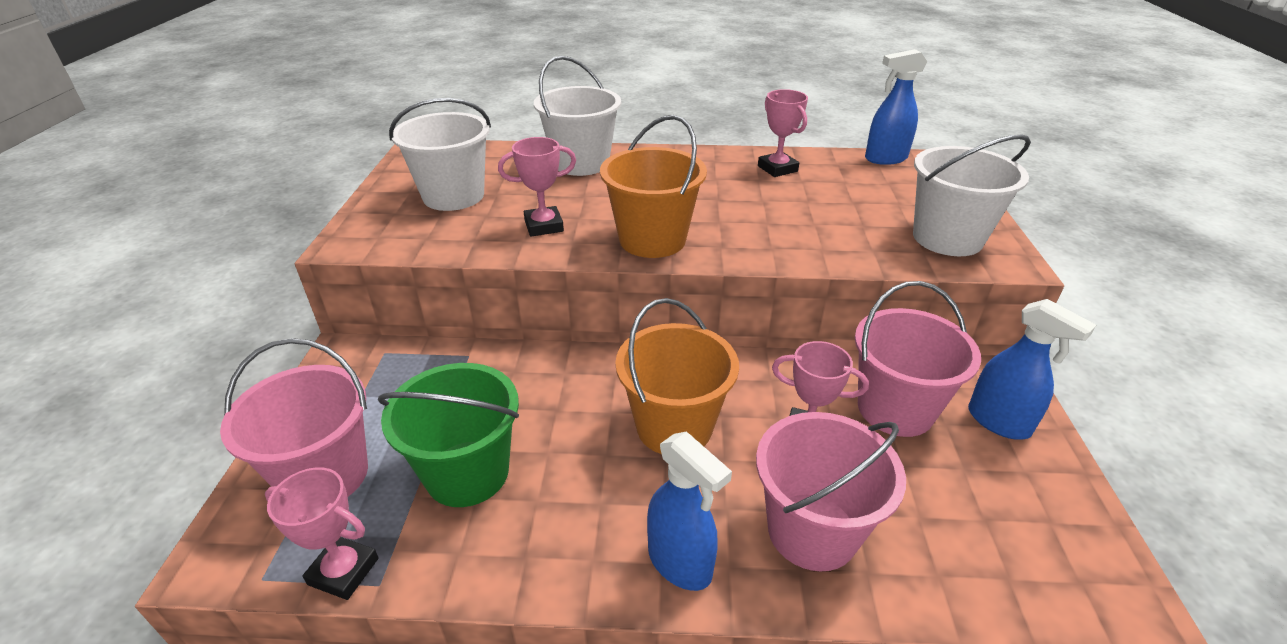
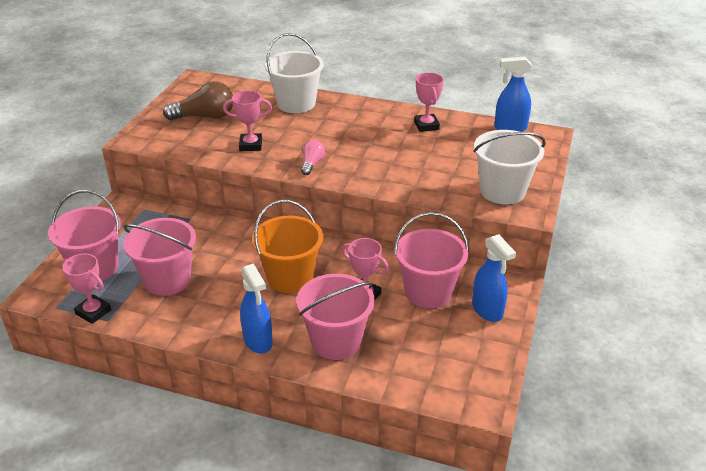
camera: 15 degrees right, 0 degrees up
green bucket [378,363,519,507] -> pink bucket [123,218,196,296]
white bucket [389,98,491,211] -> brown light bulb [163,81,233,120]
orange bucket [600,115,707,258] -> pink light bulb [301,140,325,175]

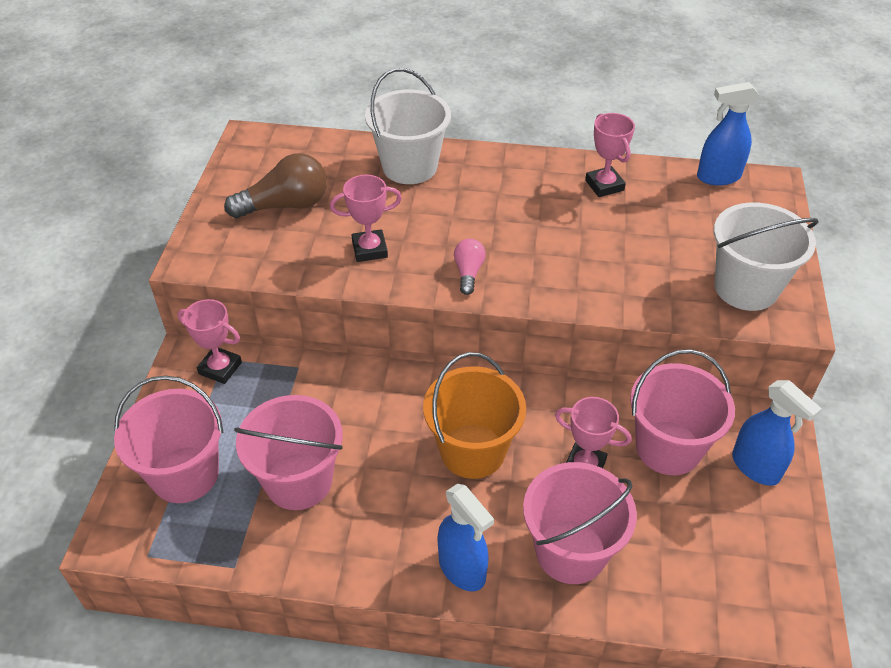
camera: 10 degrees left, 10 degrees up
pink trophy [62,254,111,324] -> pink trophy moved to [178,299,242,384]

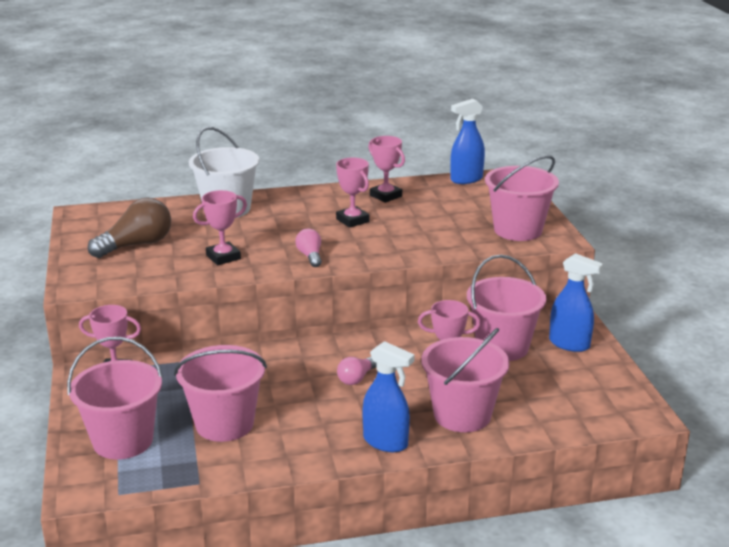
camera: 20 degrees left, 20 degrees down
orange bucket [423,352,526,479] -> pink light bulb [337,357,377,385]
white bucket [714,202,819,311] -> pink bucket [485,155,559,241]
none -> pink trophy [336,158,370,228]

